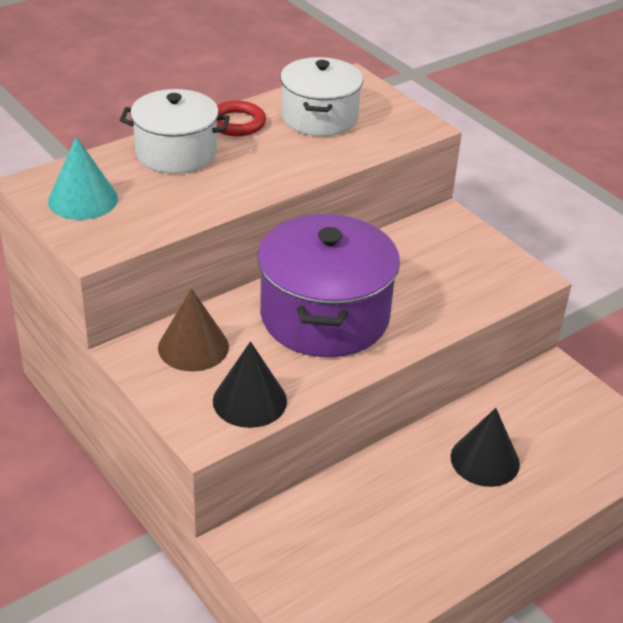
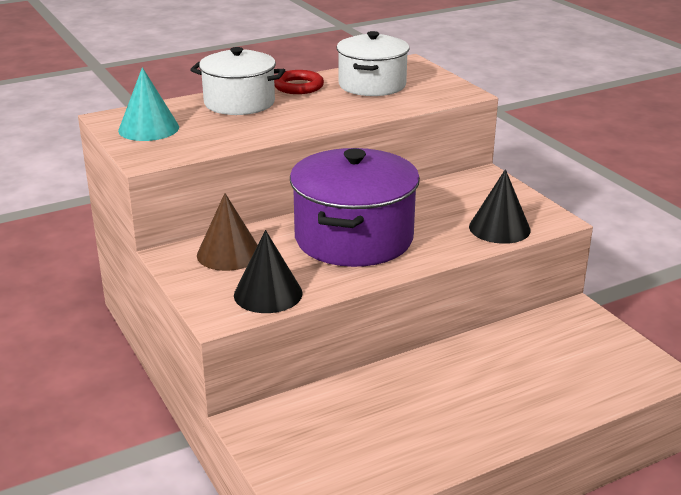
camera: 10 degrees right, 10 degrees down
black cone [451,408,520,487] -> black cone moved to [469,169,531,244]

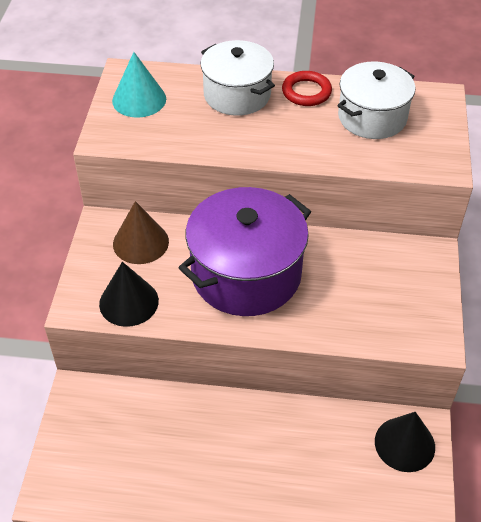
camera: 35 degrees right, 20 degrees up
black cone [469,169,531,244] -> black cone moved to [375,412,435,472]

